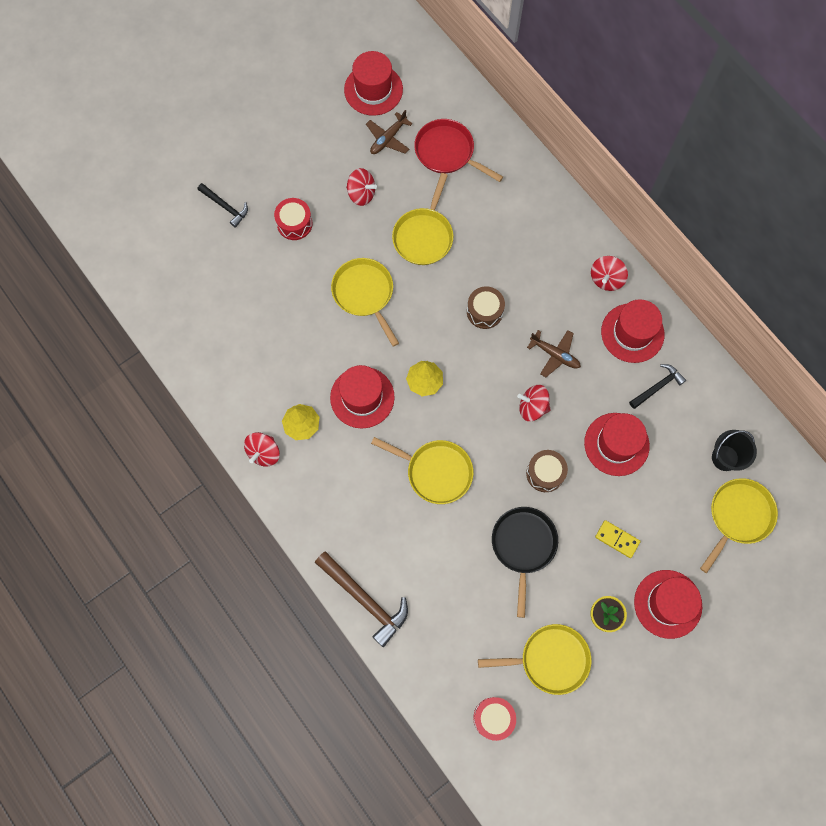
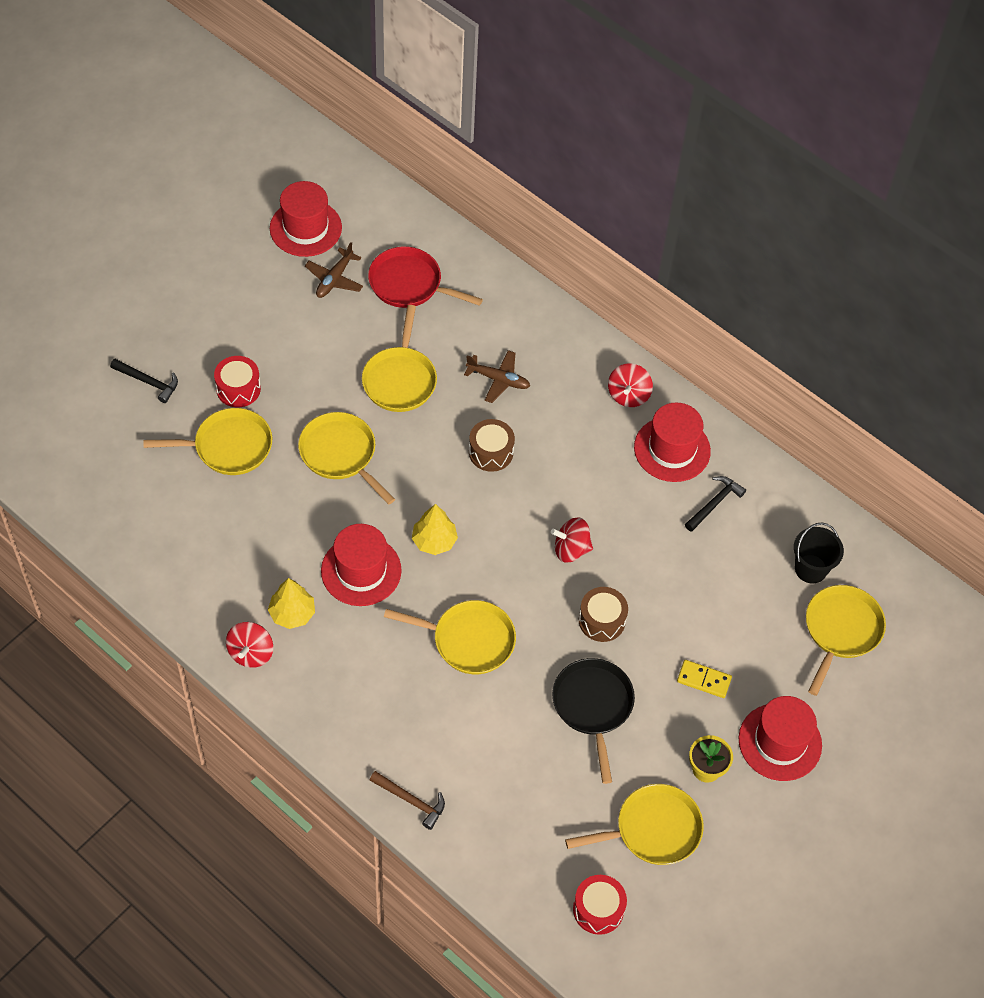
camera: 15 degrees left, 15 degrees down
brown hammer [315,551,408,647] -> brown hammer [370,771,445,830], size x0.59
red spinning top [346,168,377,206] -> none
brown plane [527,330,581,377] -> brown plane moved to [464,350,530,403]
red hat [584,413,650,476] -> none
none -> yellow pan [144,408,272,475]

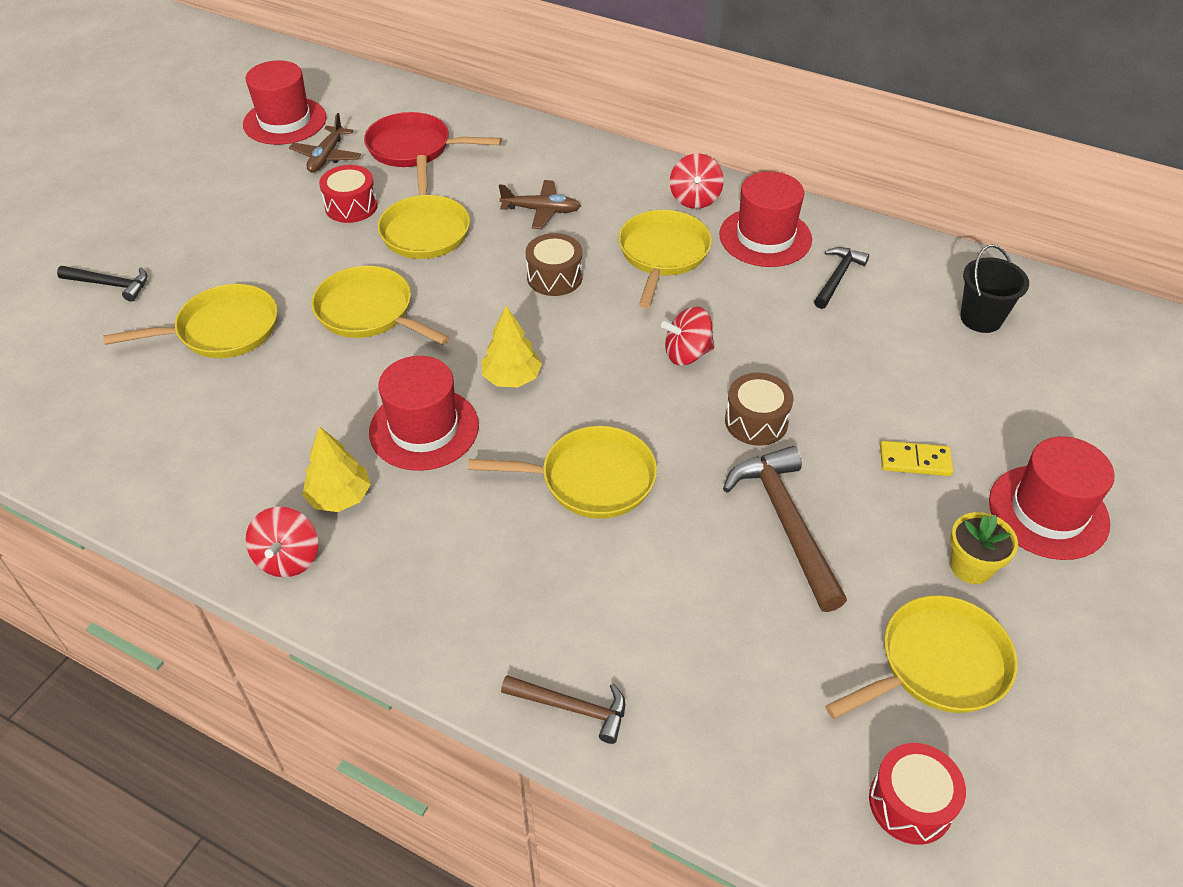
camera: 10 degrees left, 10 degrees down
red drum [214,356,261,407] -> red drum moved to [319,165,378,223]
black pan [552,658,635,784] -> brown hammer [723,446,847,612]
yellow pan [806,585,886,696] -> yellow pan moved to [618,210,712,308]

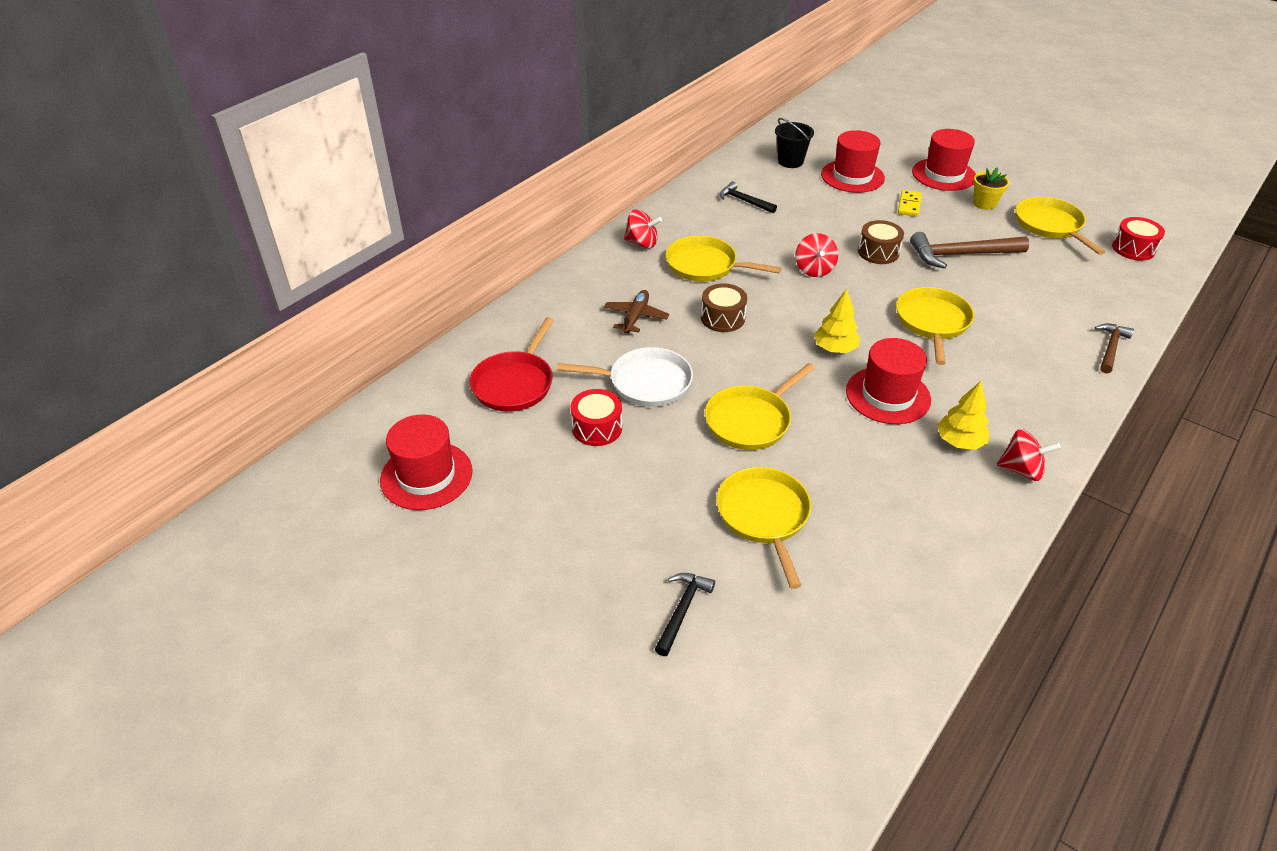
camera: 80 degrees left, 5 degrees down
brown plane [289,113,361,173] -> none
yellow pan [378,155,470,259] -> white pan [557,347,693,407]
red hat [719,171,812,267] -> red hat moved to [821,130,885,193]

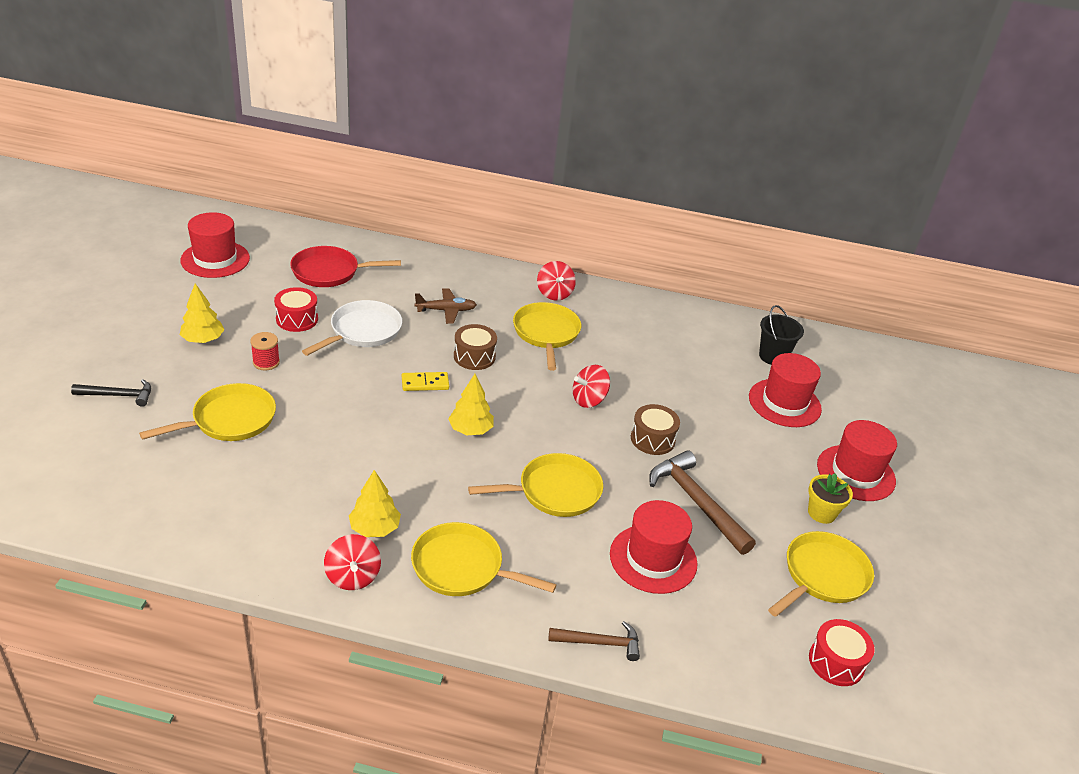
camera: 60 degrees right, 5 degrees down
white pan [557,347,693,407] -> white pan turned 120 degrees counterclockwise [302,300,402,356]
yellow pan [705,363,815,450] -> yellow pan moved to [411,522,556,596]
black hammer [720,182,777,213] -> none
red hat [846,338,931,424] -> red hat moved to [610,500,698,594]
yellow domino [898,190,922,217] -> yellow domino moved to [402,372,449,391]
none -> yellow tree [180,284,225,343]
none -> red spool [250,332,280,370]

